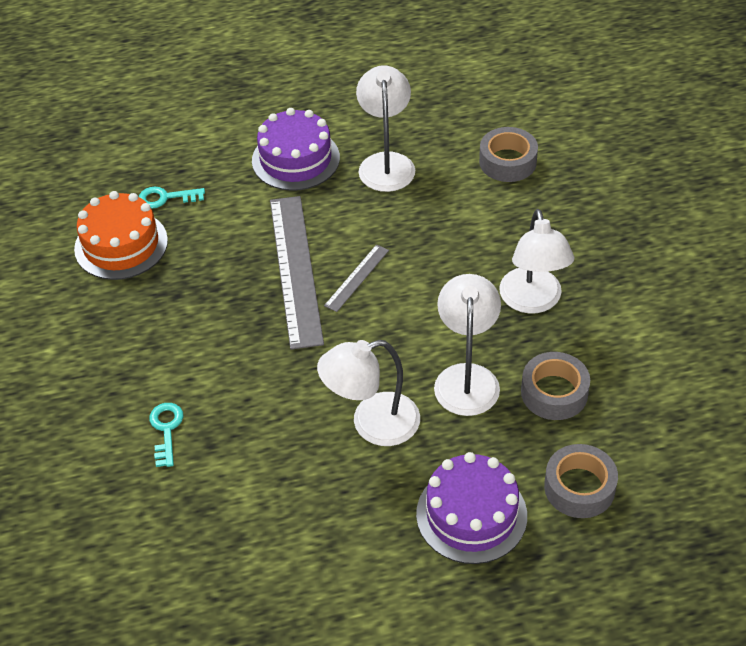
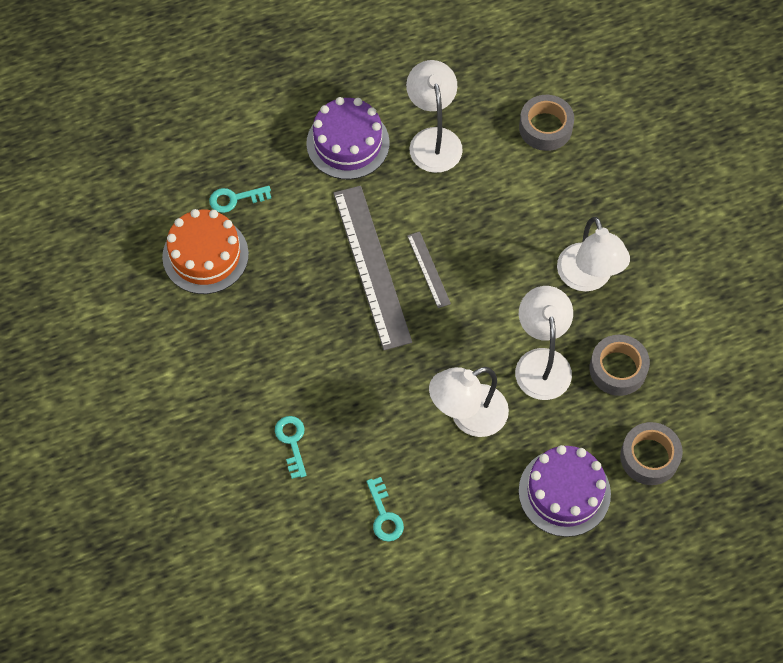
camera: 10 degrees left, 15 degrees up
grey ruler [324,244,389,312] -> grey ruler turned 45 degrees counterclockwise [407,232,451,308]
none -> turquoise key [366,477,404,542]

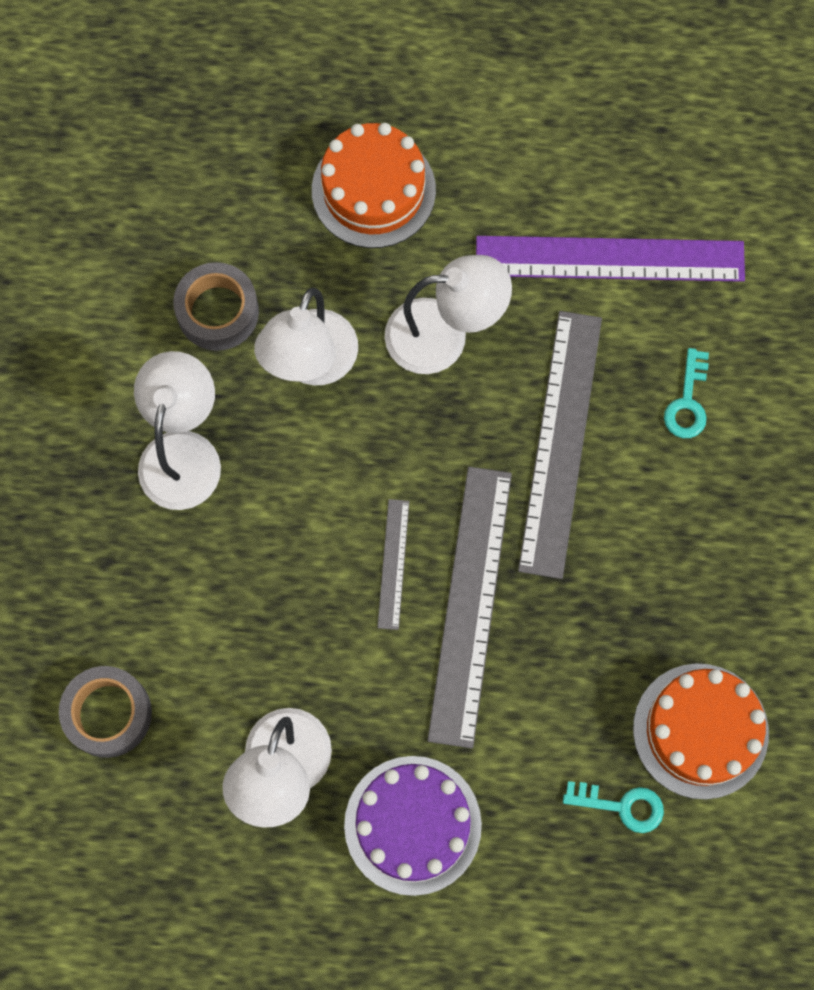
camera: 155 degrees left, 10 degrees up
turquoise key [366,477,404,542] -> purple ruler [476,236,745,282]
purple cake [519,445,611,537] -> orange cake [312,123,436,248]
grey tape [620,422,683,485] -> none
none -> grey ruler [518,311,602,579]

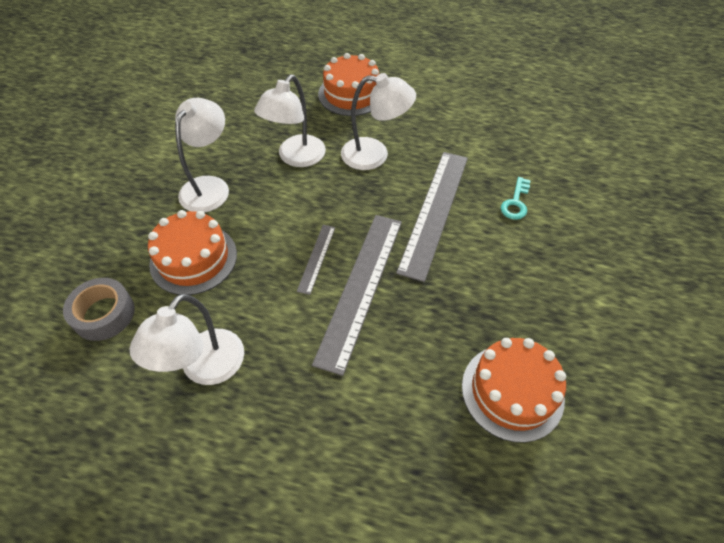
camera: 10 degrees right, 20 degrees down
grey tape [173,262,259,351] -> none
purple cake [344,756,482,896] -> none
purple ruler [476,236,745,282] -> none
turquoise key [563,781,664,833] -> none
none -> orange cake [148,210,237,295]

